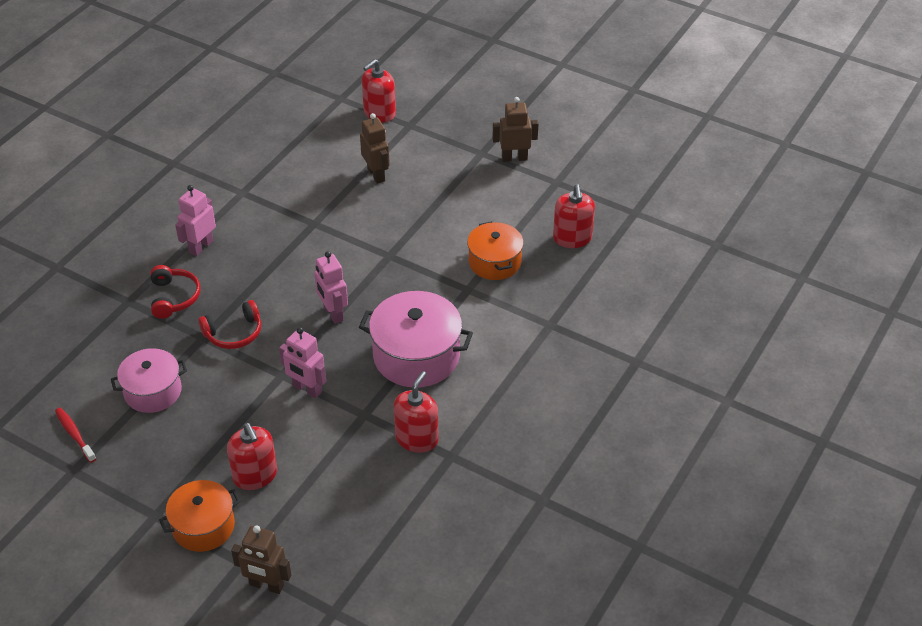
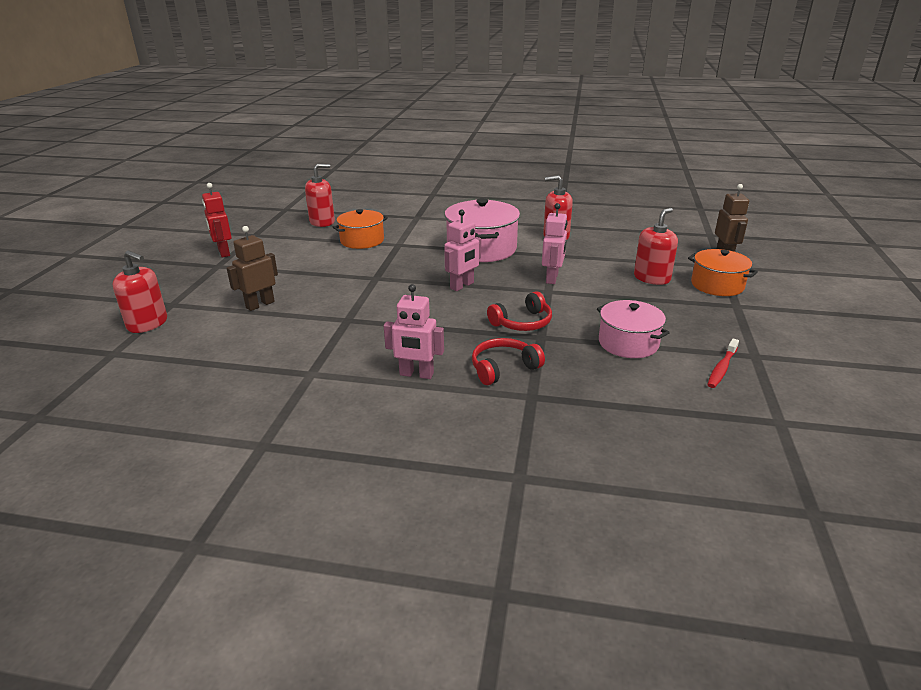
camera: 110 degrees left, 15 degrees down
red headphones [198,300,261,349] -> red headphones turned 105 degrees clockwise [487,291,552,331]
brown robot [492,97,538,162] -> red robot [202,183,232,257]

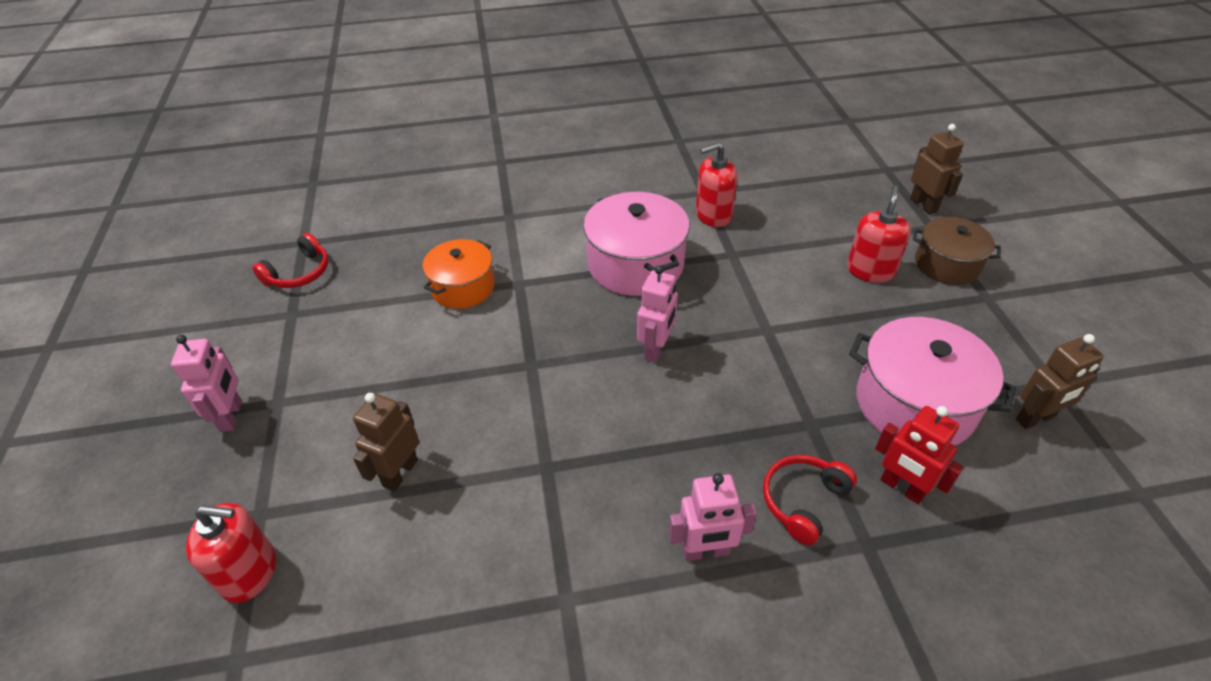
camera: 20 degrees left, 15 degrees up
red robot [202,183,232,257] -> red robot moved to [875,406,964,504]
red soap dispenser [305,164,335,227] -> none
red headphones [487,291,552,331] -> red headphones moved to [252,233,328,288]
pink robot [542,203,568,284] -> pink robot moved to [171,335,242,432]
pink pot [597,300,670,358] -> pink pot [849,317,1016,446], size x1.54
orange pot [688,249,758,296] -> brown pot [913,217,1001,285]
red toothbrush [707,339,739,388] -> brown robot [1016,334,1104,429]

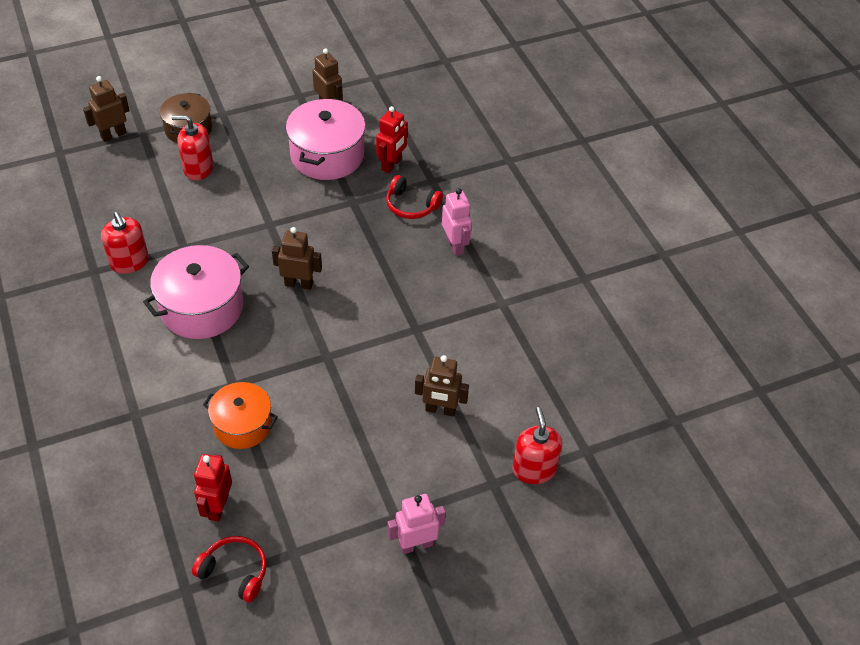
camera: 105 degrees left, 5 degrees up
pink robot [637,265,678,363] -> brown robot [272,227,322,290]
none -> red robot [194,454,232,522]

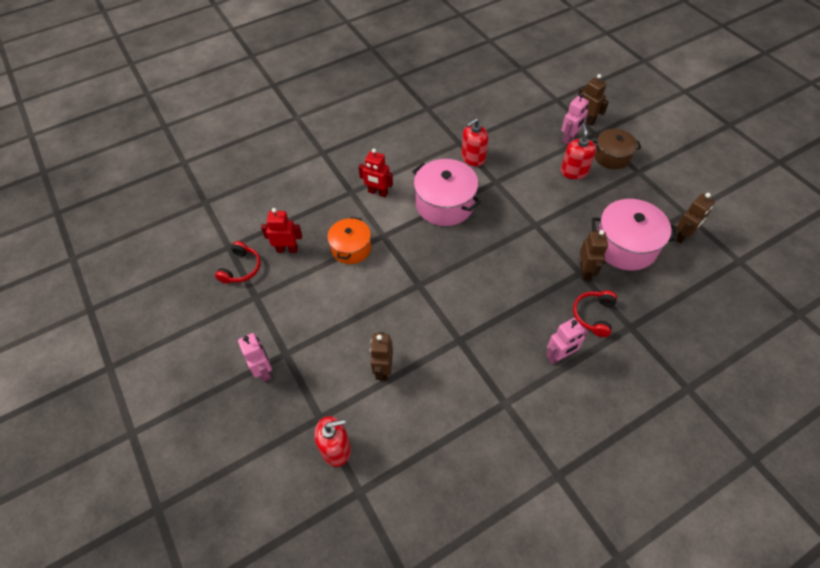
camera: 85 degrees right, 5 degrees up
brown robot [272,227,322,290] -> brown robot moved to [580,230,608,280]
red robot [376,106,408,173] -> red robot moved to [358,149,393,197]
none -> pink robot [561,93,589,145]

